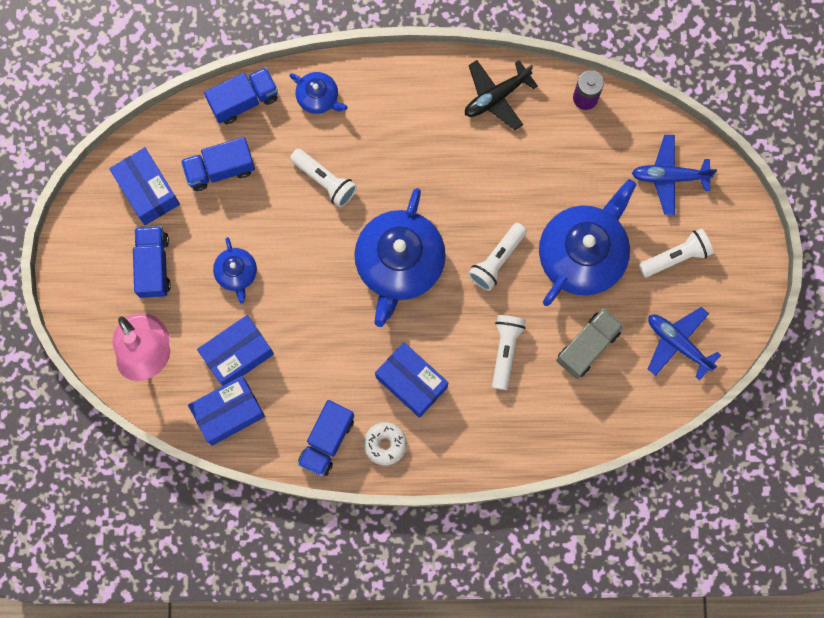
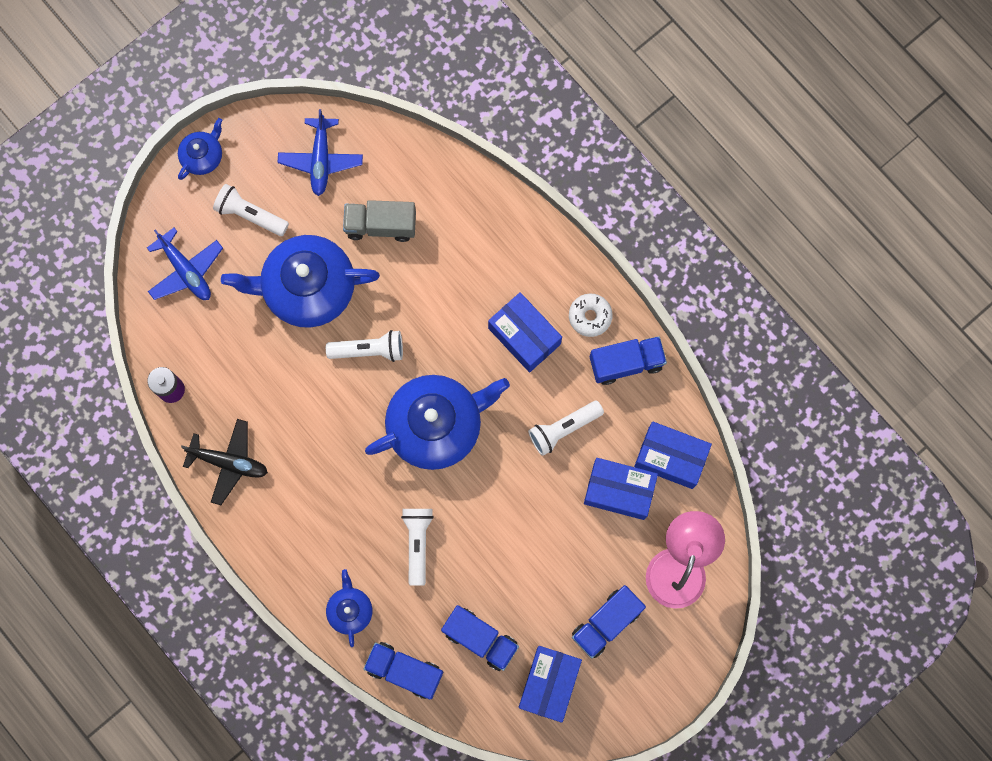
camera: 130 degrees left, 0 degrees up
blue teapot [213,237,257,304] -> blue teapot moved to [178,118,222,180]
blue box [375,342,448,418] -> blue box turned 45 degrees counterclockwise [488,292,562,372]
white flashlight [492,315,526,390] -> white flashlight moved to [528,401,604,456]

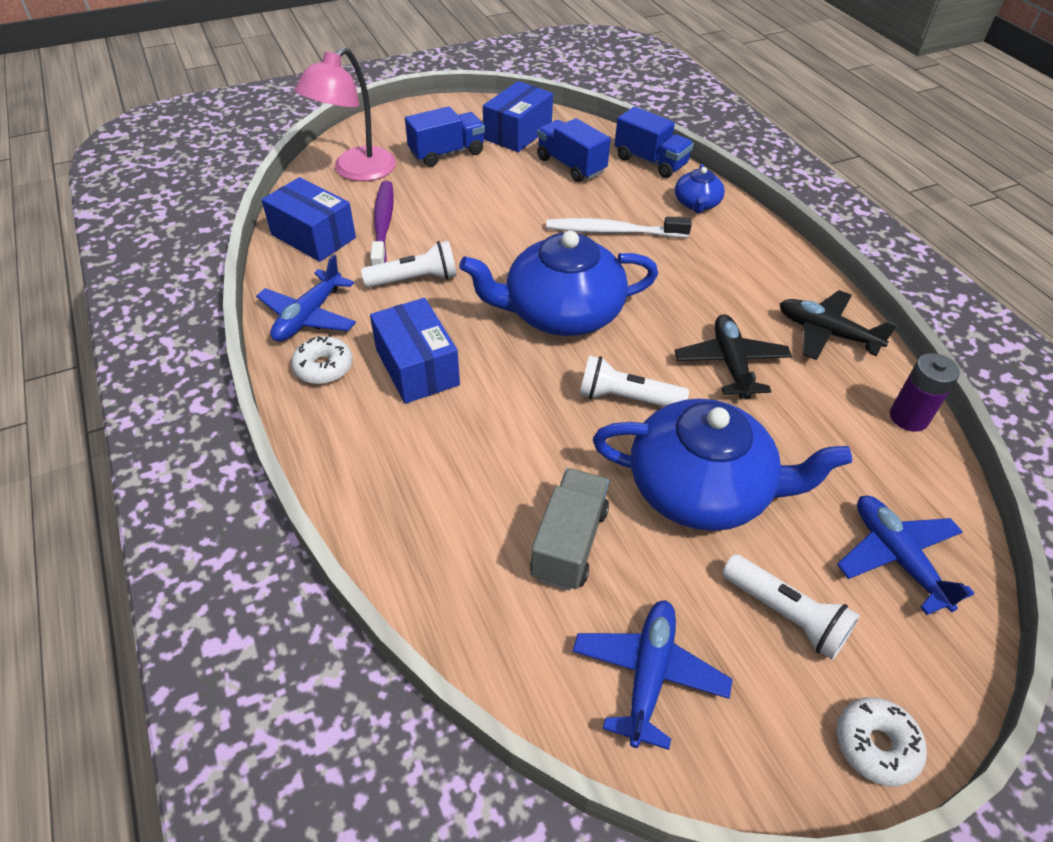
camera: 165 degrees left, 30 degrees down
blue teapot [178,118,222,180] -> white donut [837,697,927,786]
grey truck [343,200,416,242] -> grey truck turned 90 degrees counterclockwise [530,468,609,591]
white flashlight [401,509,434,586] -> white toothbrush [546,217,692,238]
blue box [584,458,658,520] -> purple toothbrush [370,181,394,266]
blue truck [590,336,667,385] -> blue plane [256,255,356,342]
none -> black plane [675,314,792,399]

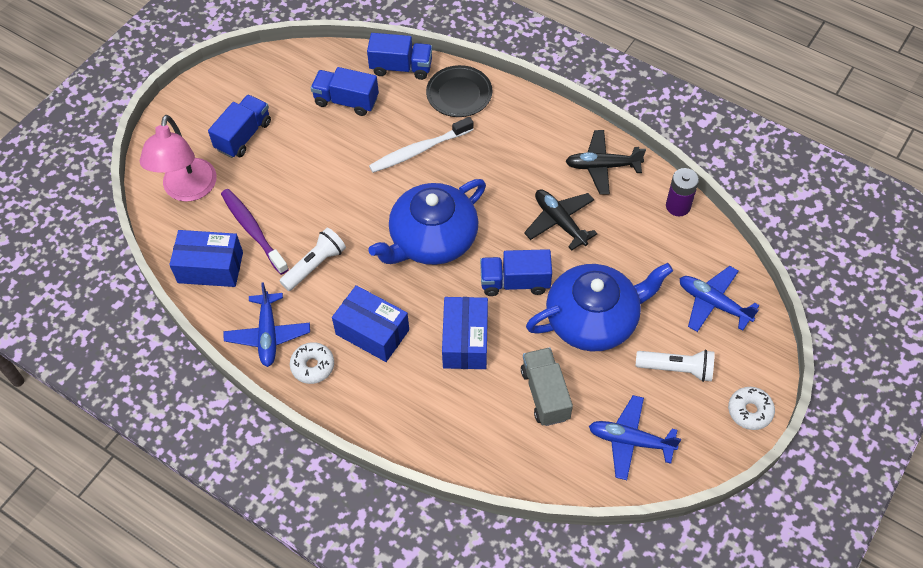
camera: 30 degrees left, 10 degrees up
blue box [483,81,553,152] -> blue box moved to [442,297,488,369]
blue plane [572,600,732,750] -> blue plane turned 60 degrees counterclockwise [589,395,681,480]
white flashlight [579,355,689,407] -> blue truck [480,249,552,296]
blue teapot [675,164,725,214] -> black plate [426,65,492,117]

